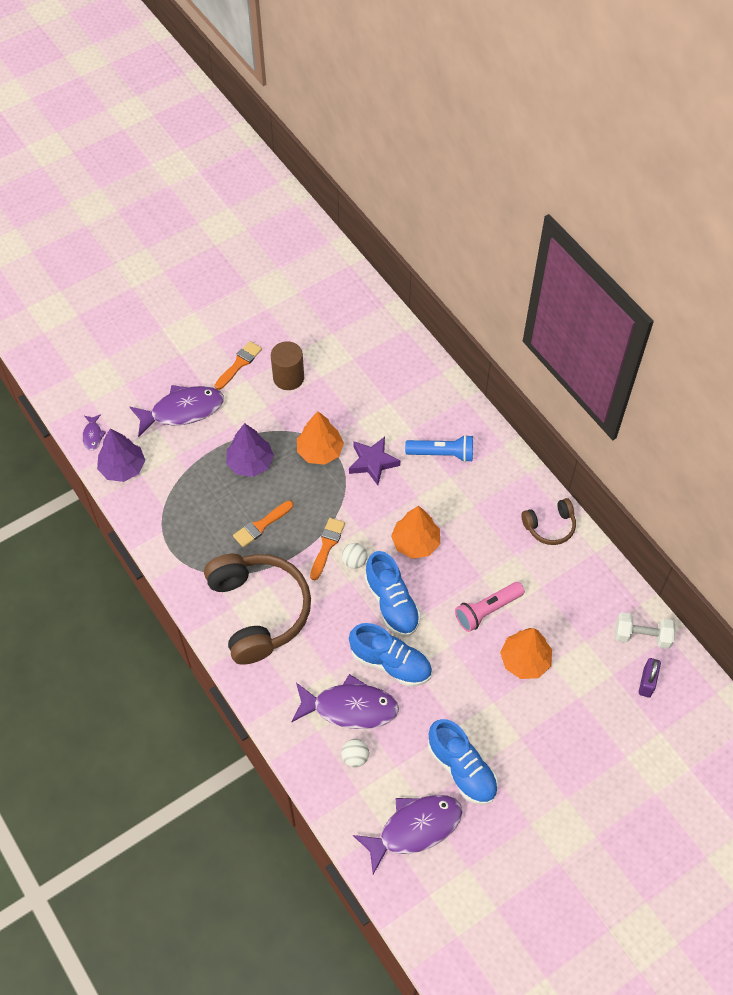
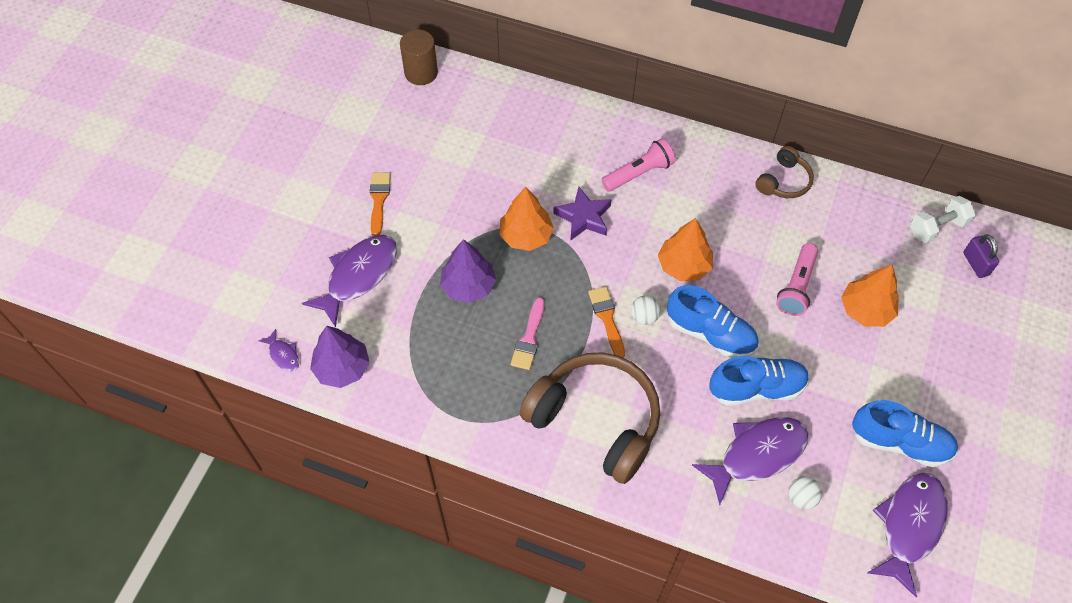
camera: 35 degrees left, 0 degrees up
orange brush [233,501,293,547] -> pink brush [511,297,545,370]
brown cylinder [271,341,304,390] -> brown cylinder moved to [400,29,438,85]
blue flashlight [405,435,473,462] -> pink flashlight [601,138,675,192]

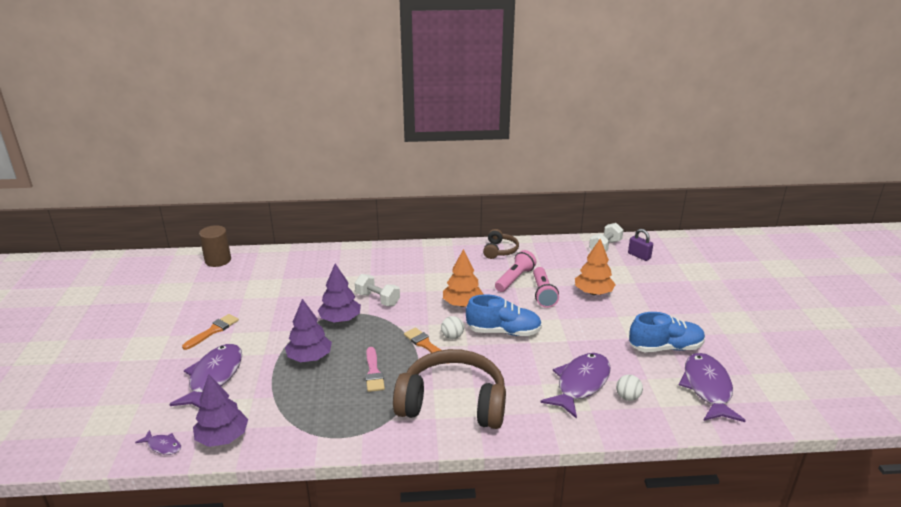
camera: 25 degrees left, 30 degrees down
orange brush [370,172,391,236] -> orange brush turned 60 degrees clockwise [182,314,239,350]
orange tree [499,187,554,251] -> purple tree [318,264,361,323]
purple star [553,187,611,240] -> white dumbbell [355,274,400,306]
pink flashlight [601,138,675,192] -> pink flashlight moved to [495,250,536,292]
blue shoe [710,356,809,406] -> none

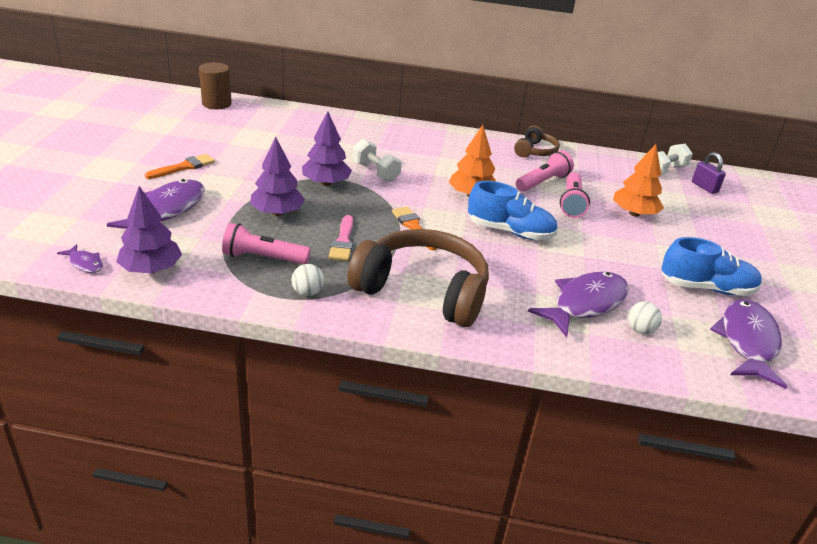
camera: 10 degrees right, 5 degrees up
white ball [441,316,464,339] -> white ball moved to [291,264,324,296]
none -> pink flashlight [222,223,311,264]

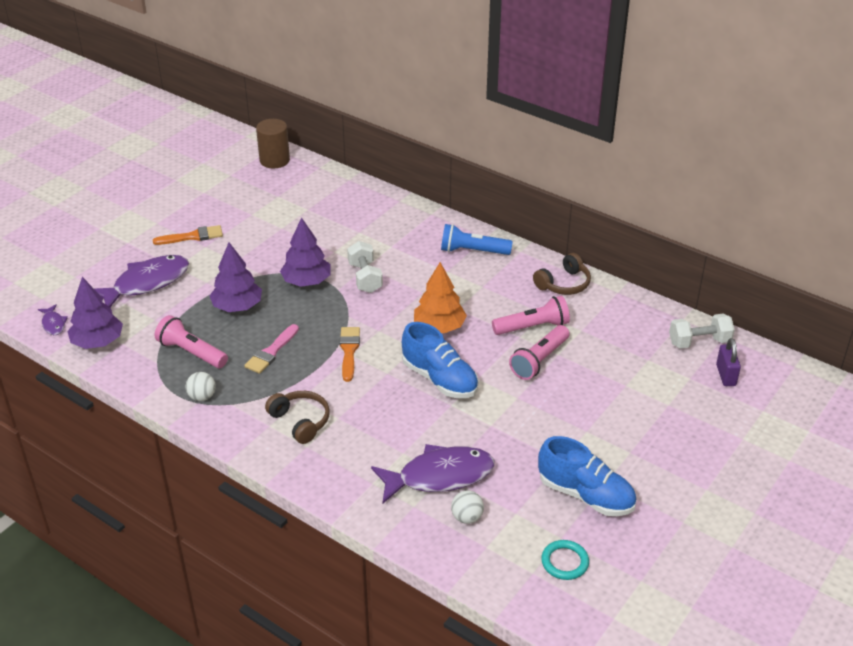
camera: 30 degrees right, 5 degrees up
brown headphones [348,229,489,327] -> brown headphones [265,391,330,444], size x0.49
orange tree [613,144,664,217] -> none
purple fish [710,299,787,389] -> turquoise ring [541,540,589,580]
none -> blue flashlight [441,224,513,255]

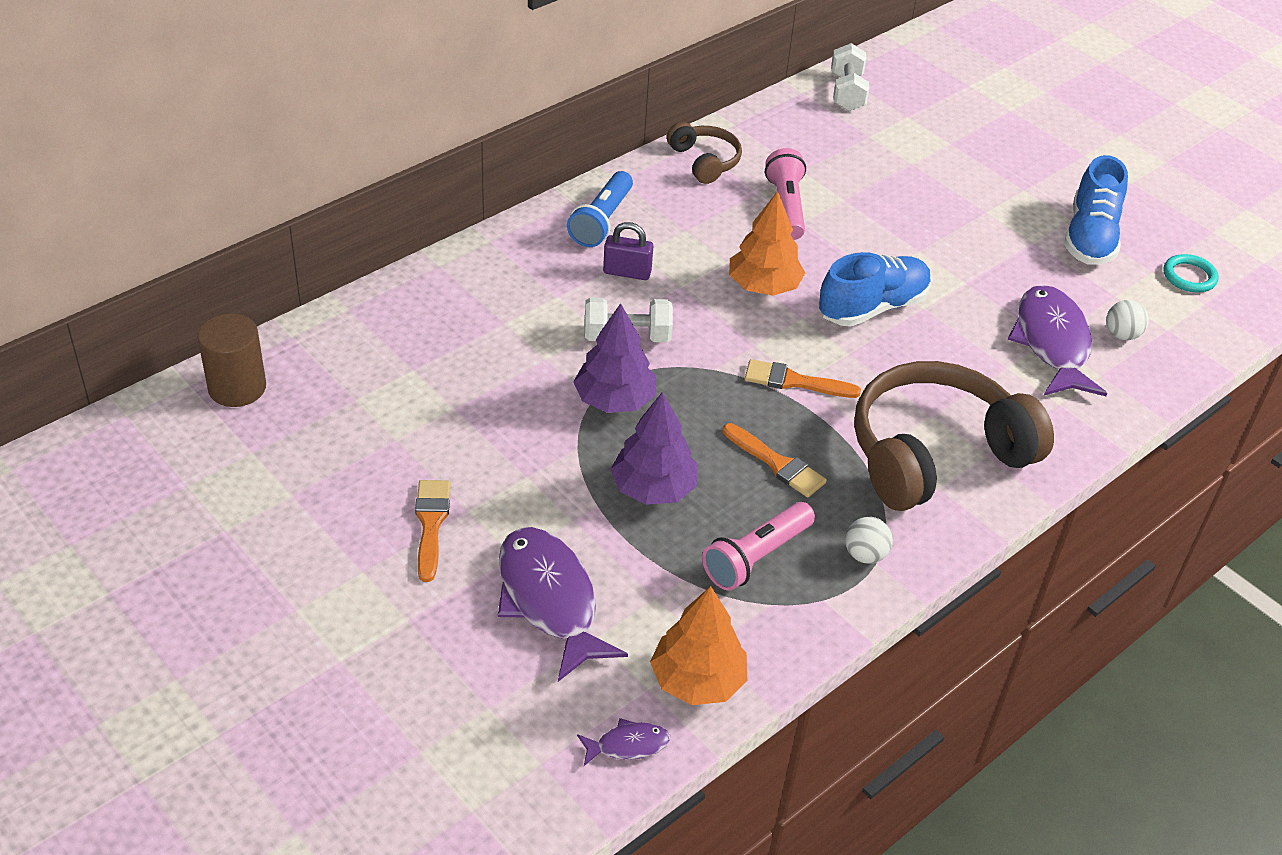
camera: 80 degrees left, 5 degrees up
purple tree [67,277,123,349] -> orange tree [650,586,748,705]
pink brush [244,324,299,374] -> orange brush [723,423,827,497]
brown headphones [265,391,330,444] -> brown headphones [854,361,1054,511], size x2.04
pink flashlight [509,325,570,380] -> none
blue shoe [538,436,637,516] -> blue shoe turned 150 degrees clockwise [1064,155,1128,265]
purple padlock [716,338,741,386] -> purple padlock moved to [603,222,653,280]

